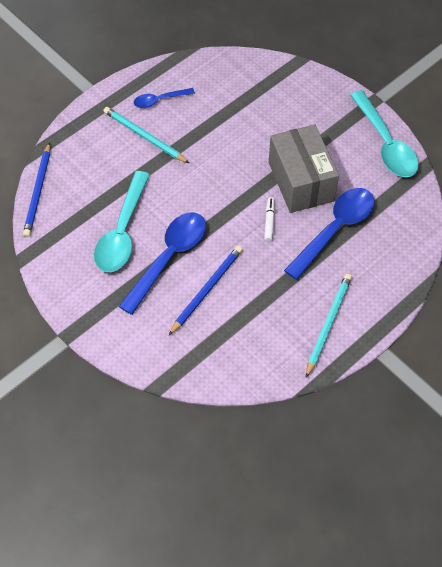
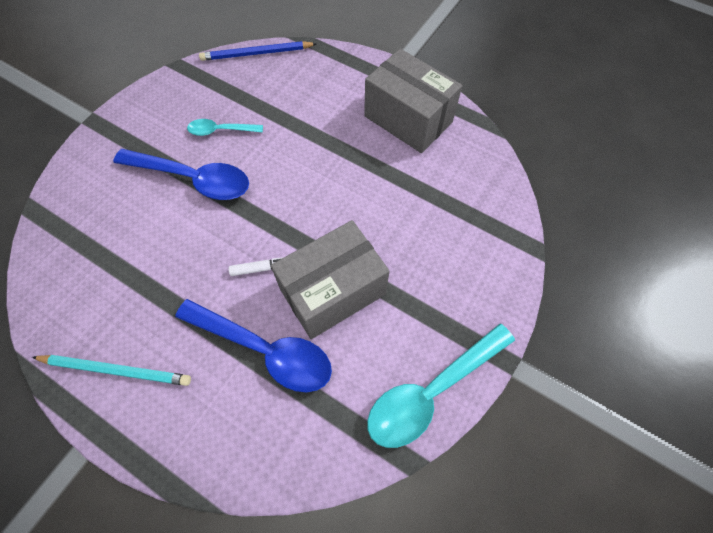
camera: 75 degrees right, 5 degrees up
turquoise spoon [94,171,150,272] -> turquoise spoon [187,119,263,136], size x0.54
turquoise pencil [104,107,189,163] -> none
blue spoon [134,88,195,108] -> grey box [364,49,462,153]
blue pencil [169,246,243,335] -> none

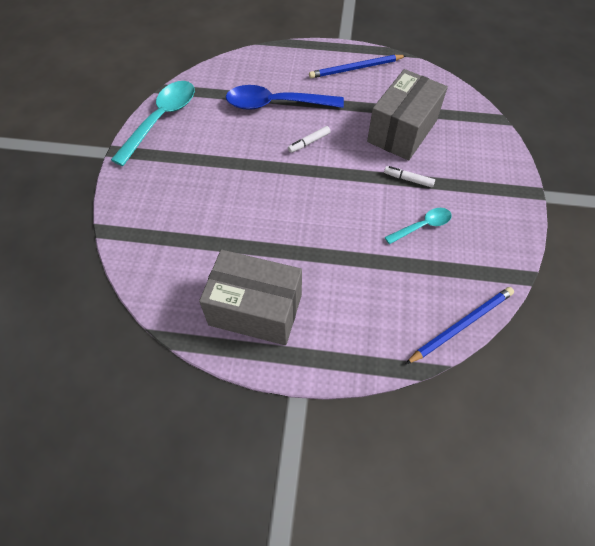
camera: 155 degrees right, 5 degrees down
turquoise pencil [32,355,191,386] -> blue pencil [309,55,406,78]
blue spoon [113,149,249,200] -> white marker [384,166,435,188]
grey box [271,220,390,339] -> grey box moved to [367,69,448,161]

